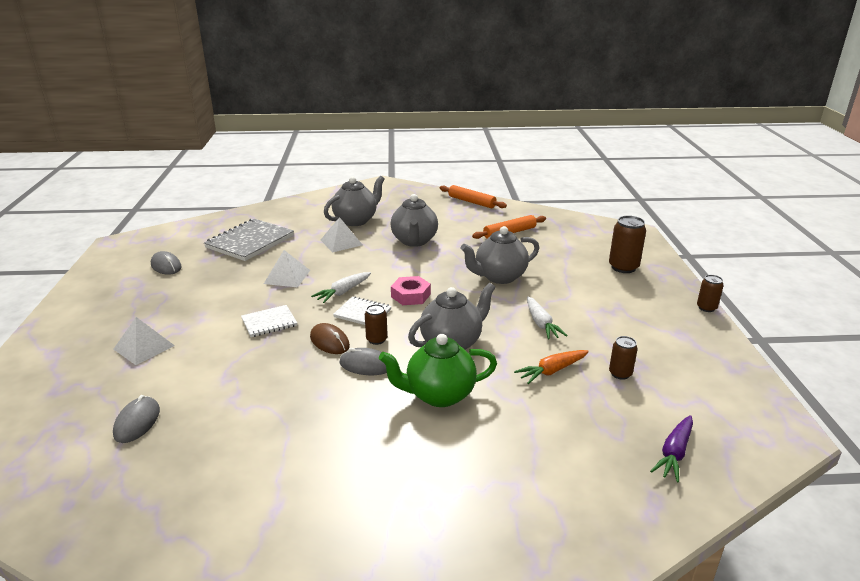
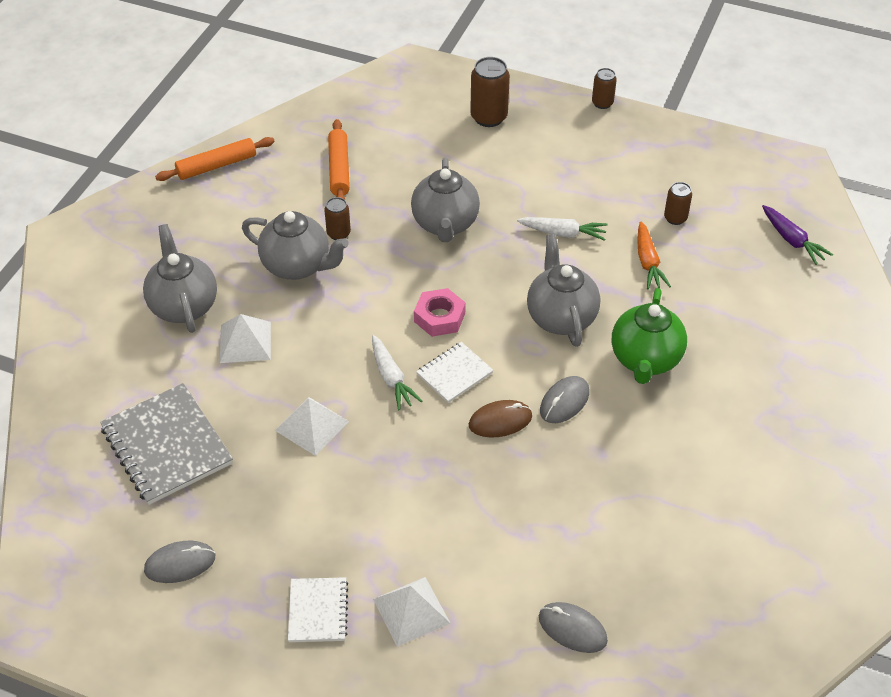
camera: 65 degrees left, 20 degrees up
white notebook [241,305,297,337] -> white notebook moved to [288,577,348,642]
brown can [365,304,388,345] -> brown can moved to [324,197,351,240]

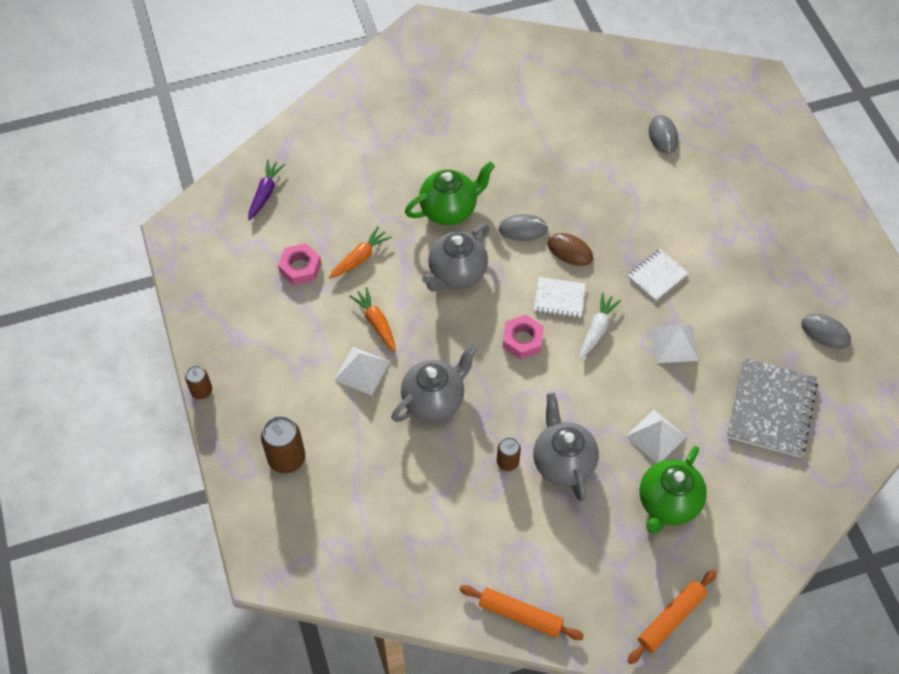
camera: 130 degrees left, 10 degrees up
grey teapot [143,224,217,333] -> green teapot [639,446,707,534]
white notebook [288,577,348,642] -> white notebook moved to [628,249,688,301]
orange rolling pin [328,119,350,200] -> orange rolling pin moved to [627,570,717,664]
white pyramid [373,577,450,647] -> white pyramid moved to [334,347,390,395]
white carrot [517,217,607,241] -> orange carrot [349,287,396,352]
brown can [664,182,692,225] -> pink nut [278,243,321,285]

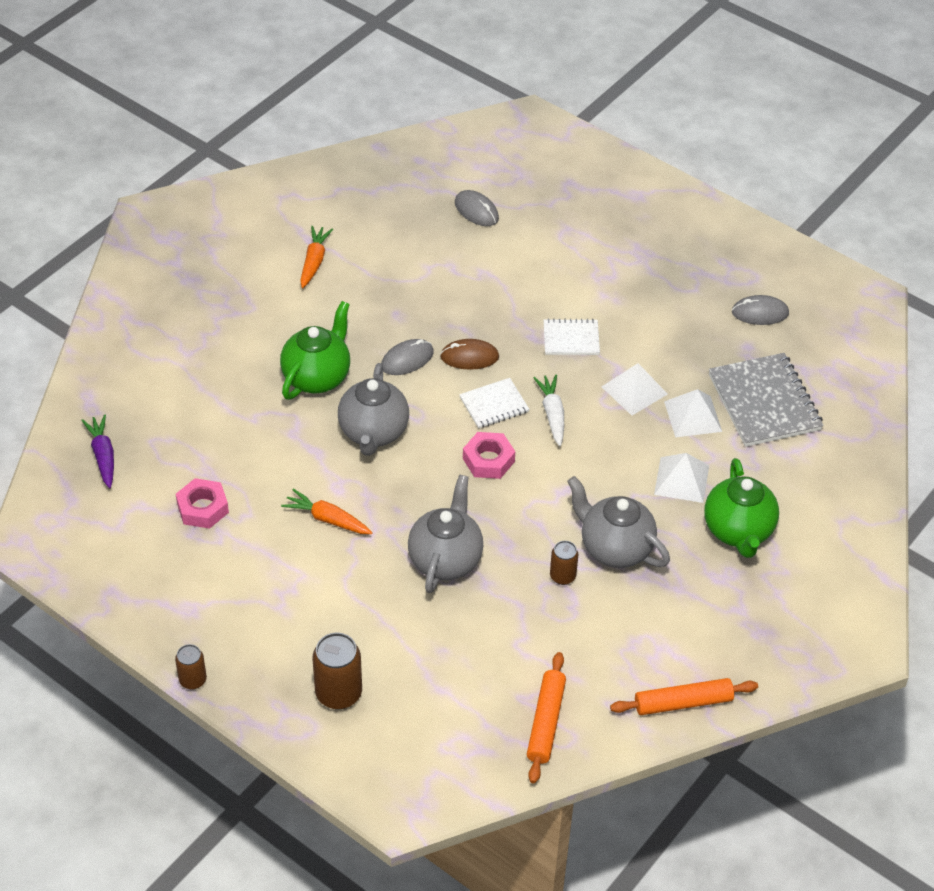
camera: 35 degrees left, 10 degrees down
orange carrot [329,226,392,279] -> orange carrot moved to [300,226,333,288]
white pyramid [334,347,390,395] -> white pyramid moved to [664,389,722,437]
orange rolling pin [627,570,717,664] -> orange rolling pin moved to [527,652,566,783]
white notebook [628,249,688,301] -> white notebook turned 75 degrees clockwise [544,318,600,355]

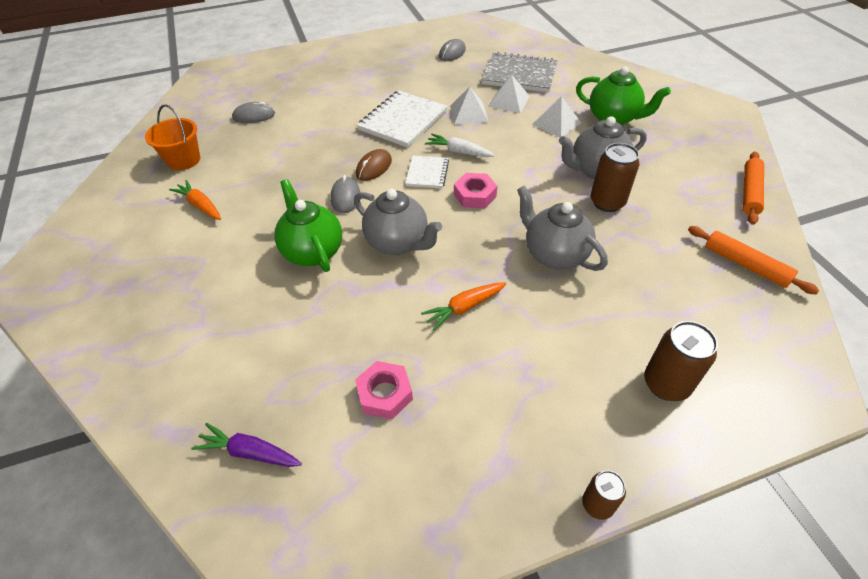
camera: 55 degrees left, 0 degrees up
white notebook [544,318,600,355] -> white notebook [357,91,448,148], size x1.81
brown can [550,541,578,585] -> brown can [591,143,639,212], size x1.68
none -> orange bucket [145,104,200,170]

